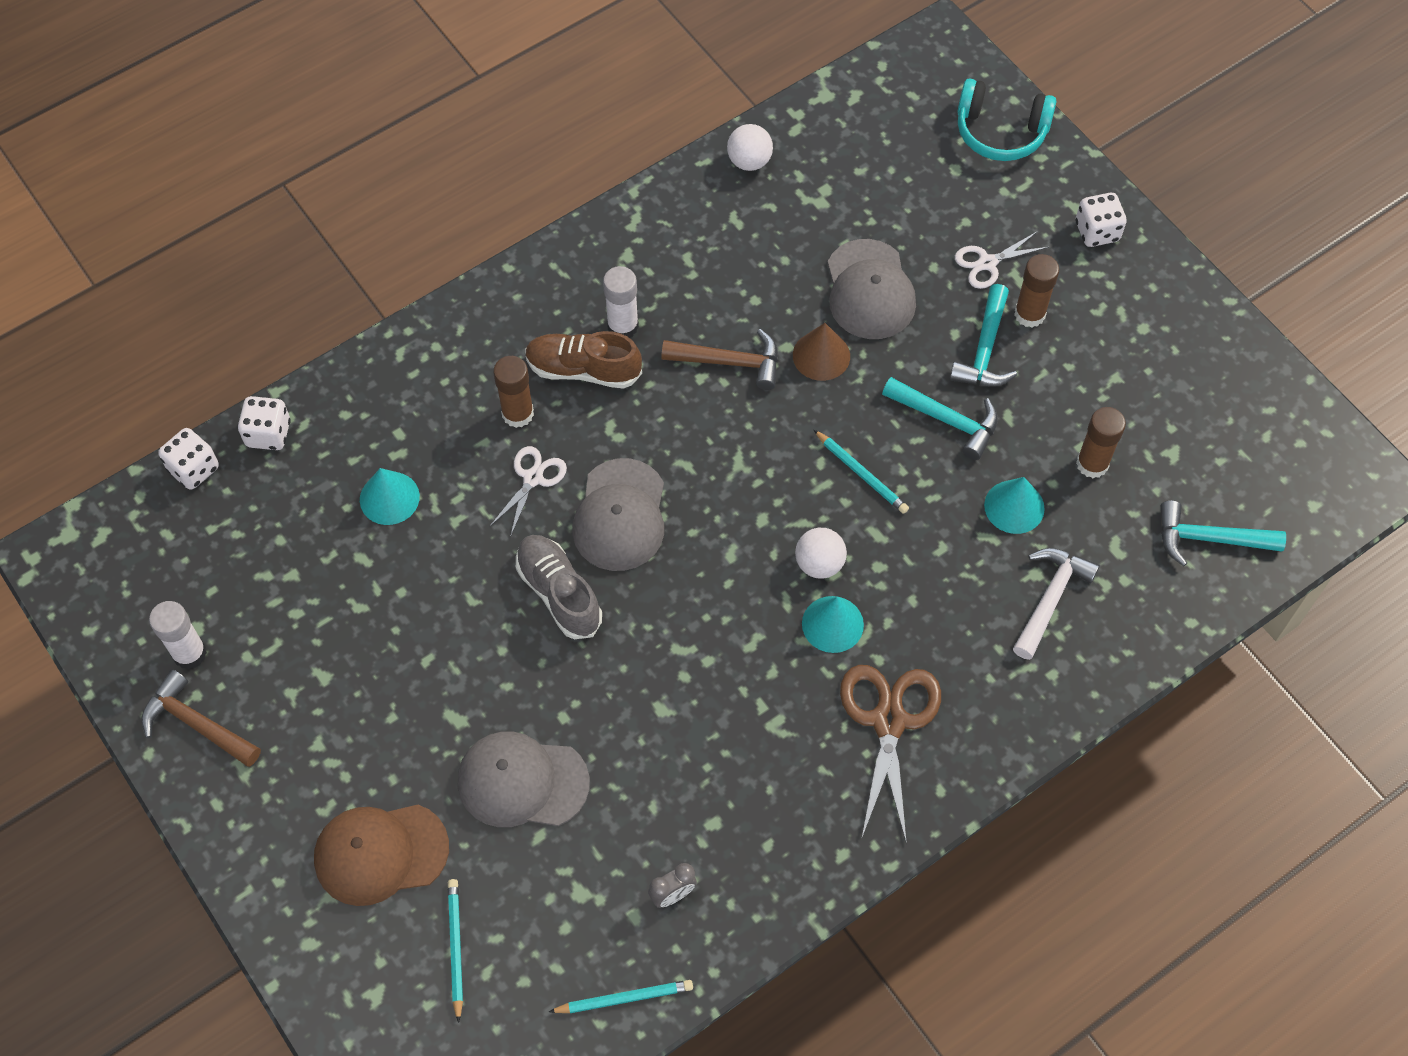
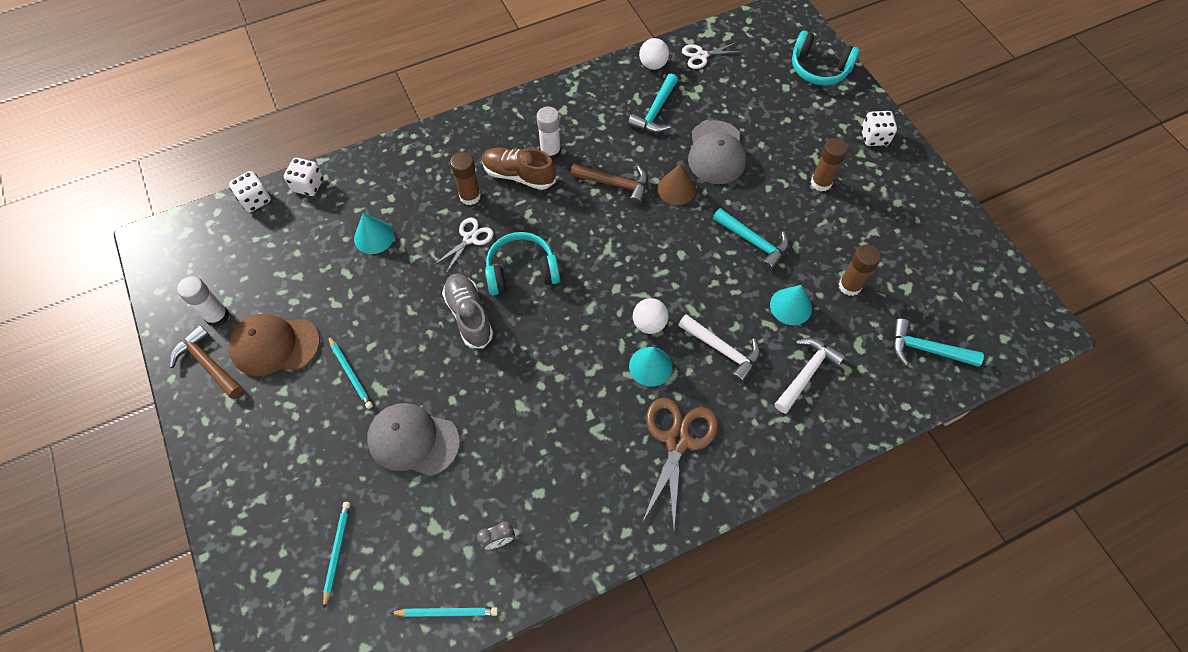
camera: 10 degrees right, 0 degrees up
brown cap [314,805,449,906] -> brown cap moved to [228,314,320,376]
grey cap [572,458,664,571] -> turquoise headphones [485,232,560,296]
turquoise pencil [814,430,909,514] -> turquoise pencil moved to [328,336,373,409]
turquoise hammer [950,284,1017,386] -> turquoise hammer moved to [628,73,678,133]
white scissors [955,231,1049,289] -> white scissors moved to [682,42,742,69]
none -> white hammer [678,314,760,384]

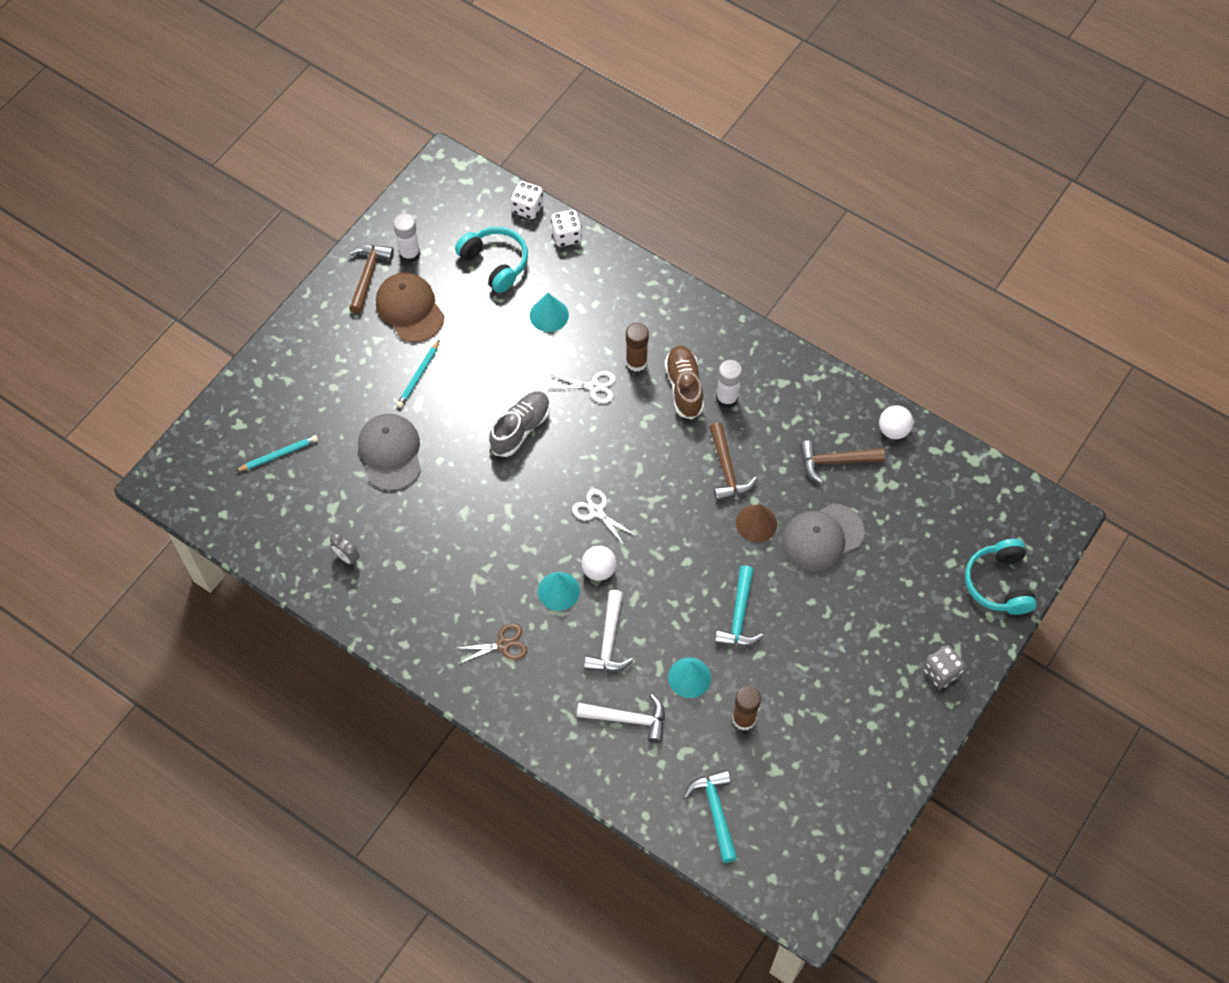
camera: 60 degrees right, 0 degrees up
turquoise pencil [390,607,498,617] -> none
turquoise headphones [485,232,560,296] -> turquoise headphones moved to [455,227,528,293]
turquoise hammer [628,73,678,133] -> brown hammer [800,441,885,483]
brown scissors [642,397,718,529] -> brown scissors [455,623,528,664], size x0.57
white scissors [682,42,742,69] -> white scissors moved to [572,489,636,545]
brown glue stick [811,138,848,191] -> none
white dice [861,111,897,146] -> grey dice [923,645,965,689]

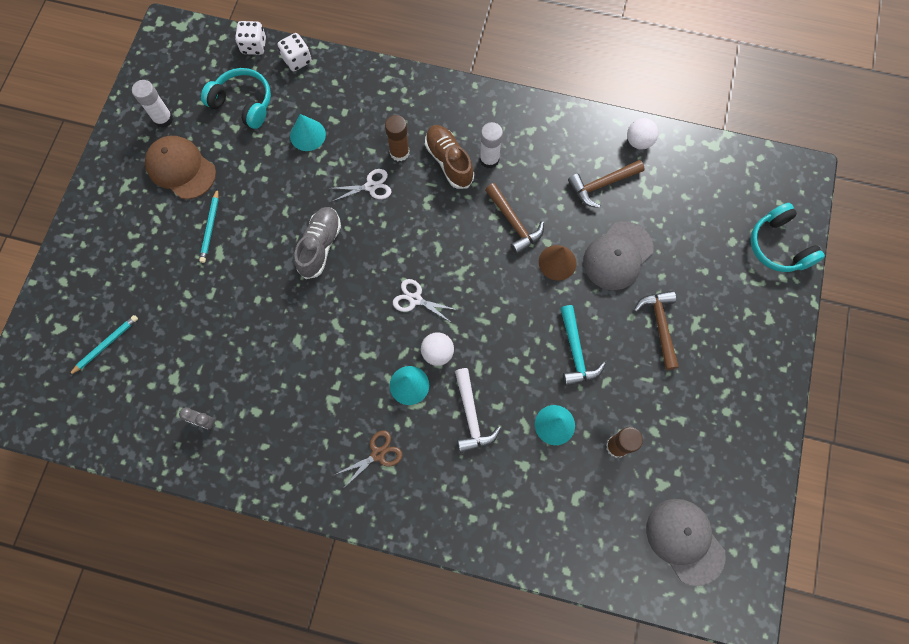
camera: 20 degrees left, 10 degrees up
brown hammer [349,245,394,313] -> brown hammer moved to [634,290,679,370]
grey cap [358,414,421,491] -> grey cap moved to [646,499,726,586]
white hammer [577,694,665,743] -> none
turquoise hammer [684,770,738,863] -> none
grey dice [923,645,965,689] -> none

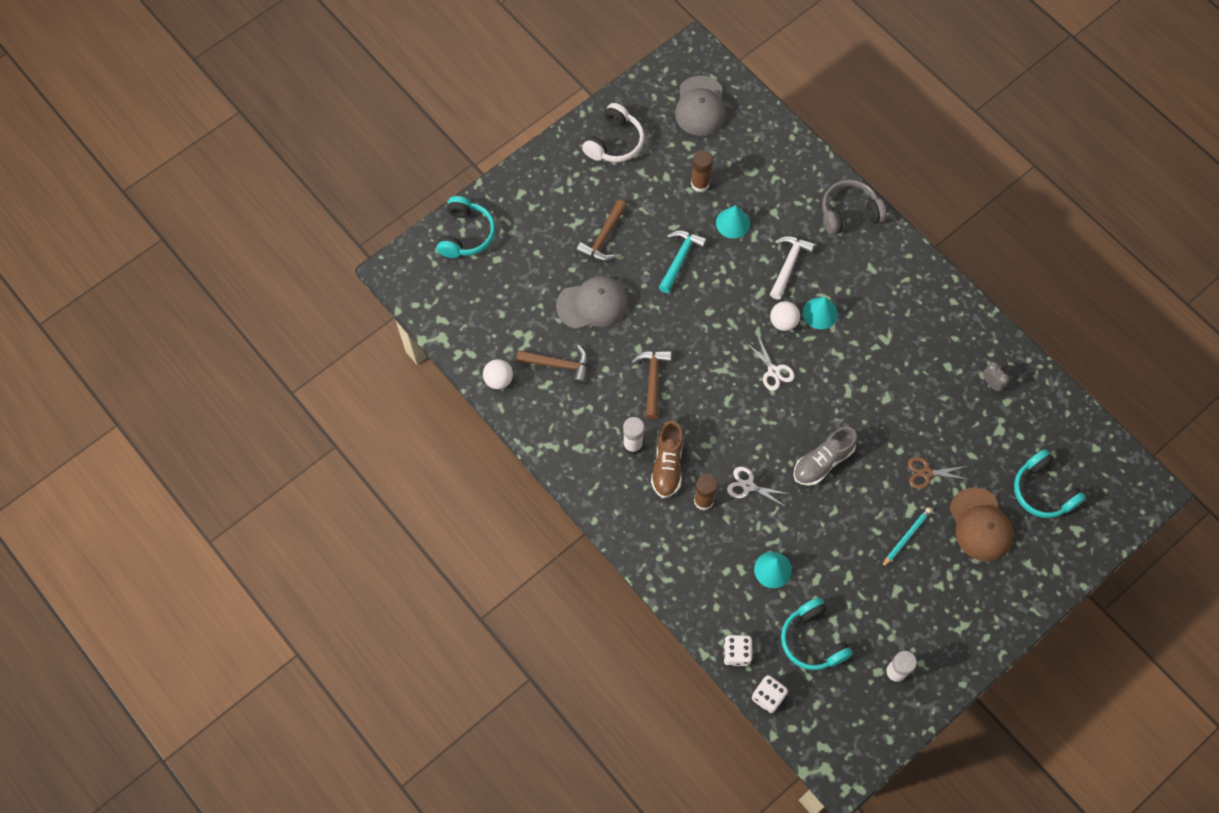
camera: 145 degrees left, 5 degrees down
turquoise pencil [69,315,138,375] -> turquoise headphones [1014,449,1086,518]
brown cap [145,136,216,199] -> brown cap moved to [950,487,1013,561]
brown scissors [336,430,403,487] -> brown scissors moved to [908,457,970,489]
brown cone [539,245,577,281] -> none
none -> white headphones [582,103,644,162]
none -> grey headphones [822,180,886,235]

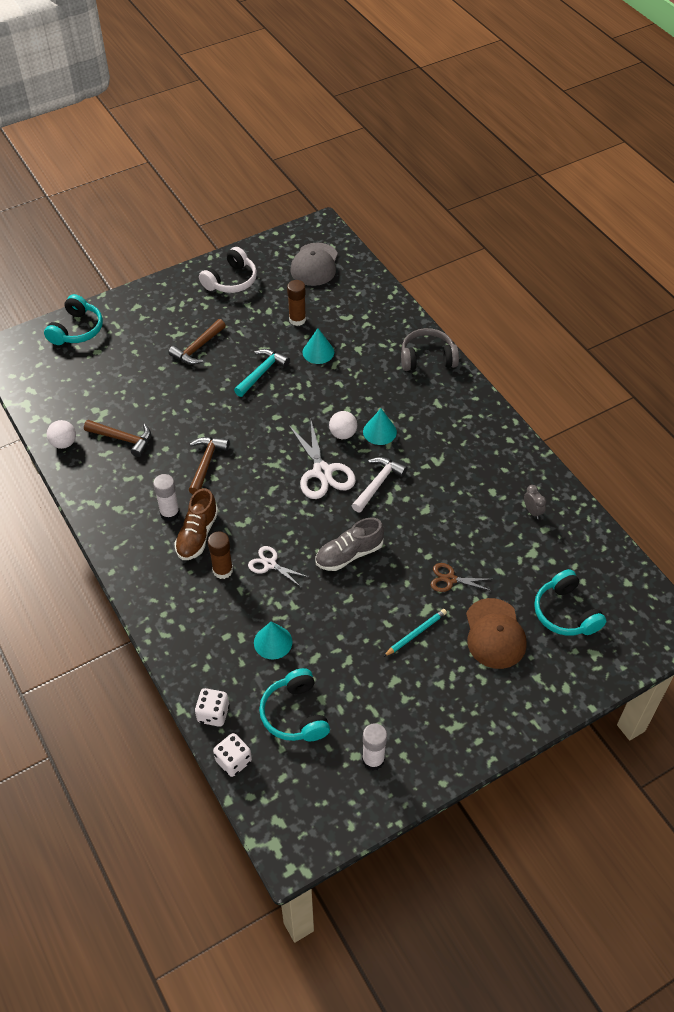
camera: 10 degrees right, 15 degrees down
grey cap [556,276,628,329] -> none
white scissors [747,336,795,391] -> white scissors [289,417,356,499], size x1.75
white hammer [770,236,815,300] -> white hammer moved to [352,457,407,513]

